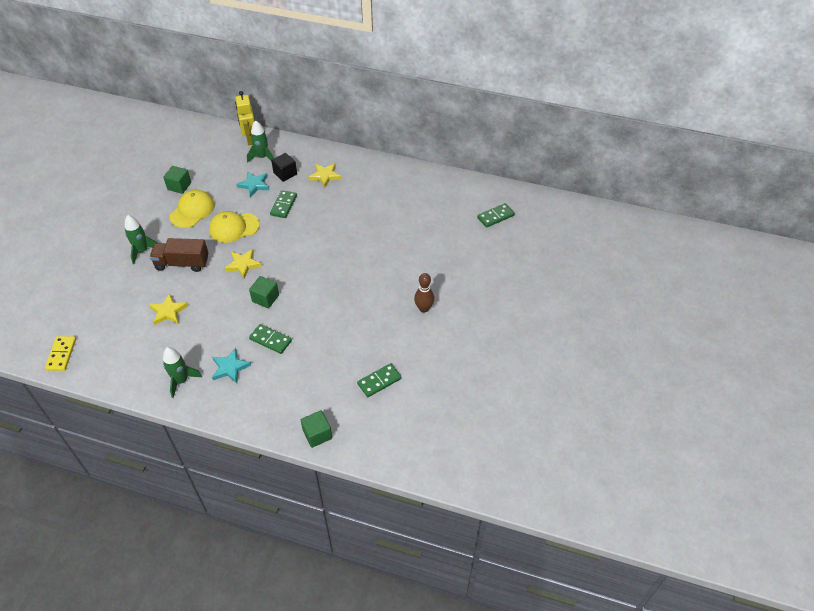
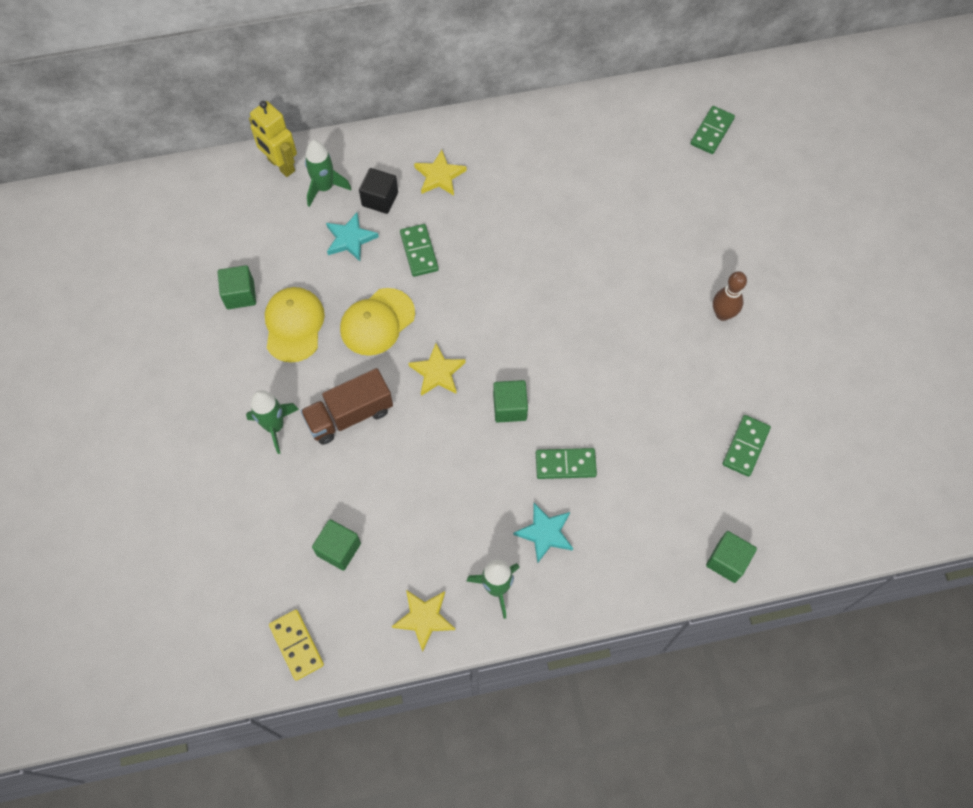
camera: 30 degrees left, 15 degrees up
yellow star [149,293,188,325] -> yellow star moved to [392,590,455,652]
none -> green cube [312,519,361,570]

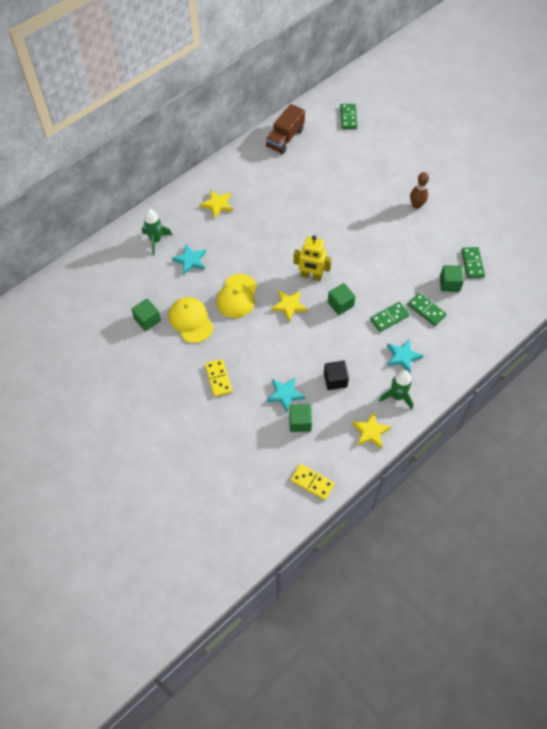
camera: 30 degrees left, 5 degrees down
green rocket [246,390,299,454] -> yellow domino [205,359,232,397]
yellow robot [249,101,297,177] -> yellow robot moved to [293,235,332,281]
brown truck [301,368,393,445] -> brown truck moved to [266,104,305,154]
black cube [359,168,398,214] -> black cube moved to [324,361,349,390]
green domino [400,224,439,277] -> green domino moved to [408,293,447,326]
green cube [706,531,757,583] -> green cube moved to [440,265,464,292]
none -> turquoise star [267,378,305,412]

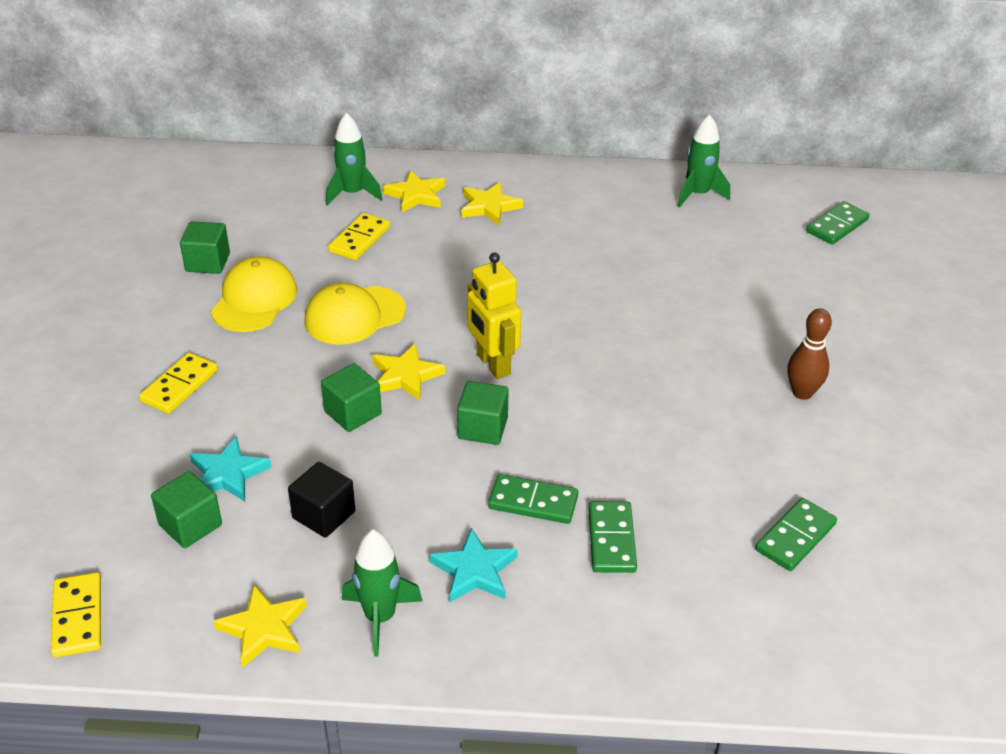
camera: 45 degrees right, 20 degrees down
turquoise star [172,245,206,275] -> yellow domino [328,213,390,260]
brown truck [266,104,305,154] -> green rocket [677,114,730,208]
green cube [440,265,464,292] -> green cube moved to [321,363,382,432]
none -> yellow star [383,170,445,212]

